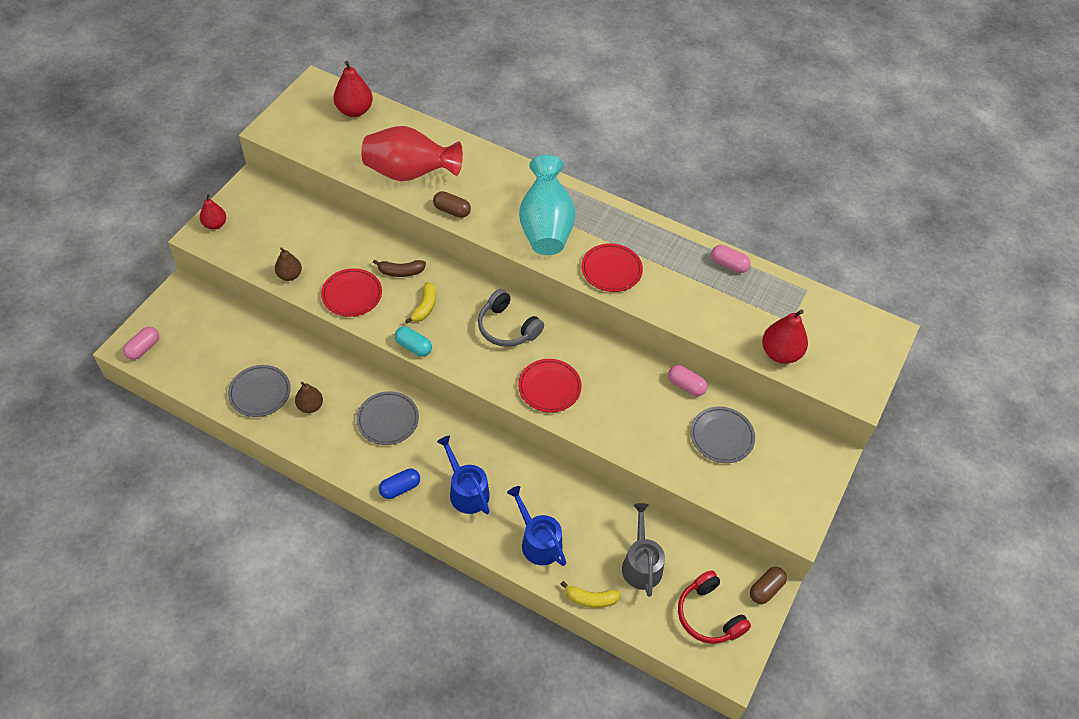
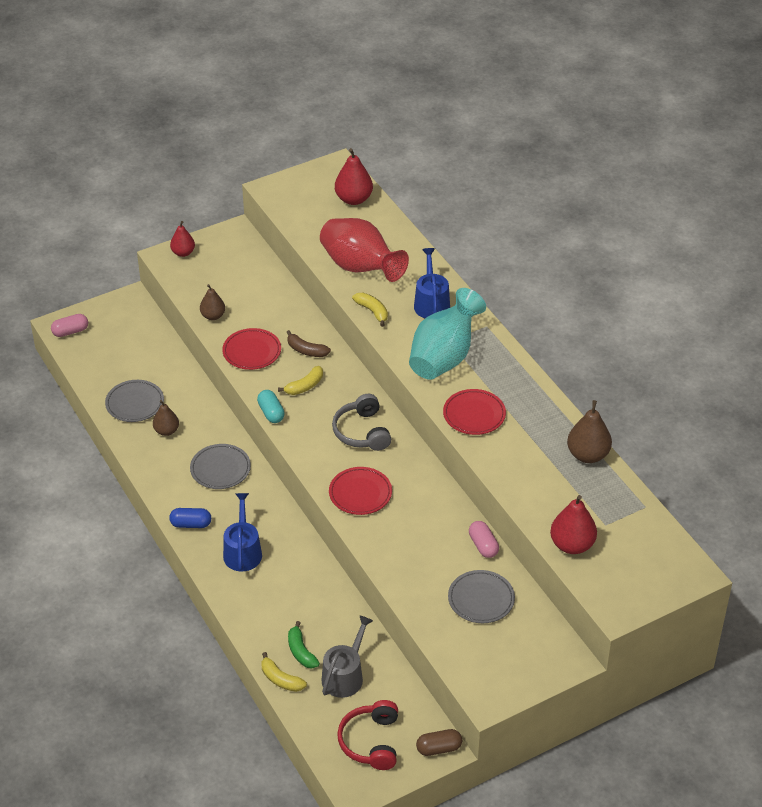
camera: 35 degrees right, 10 degrees down
brown capsule [433,191,471,218] -> yellow banana [352,293,388,327]
blue watering can [507,486,566,566] -> blue watering can moved to [414,248,450,318]
pink capsule [711,245,751,273] -> brown pear [567,400,612,463]
none -> green banana [288,621,320,669]

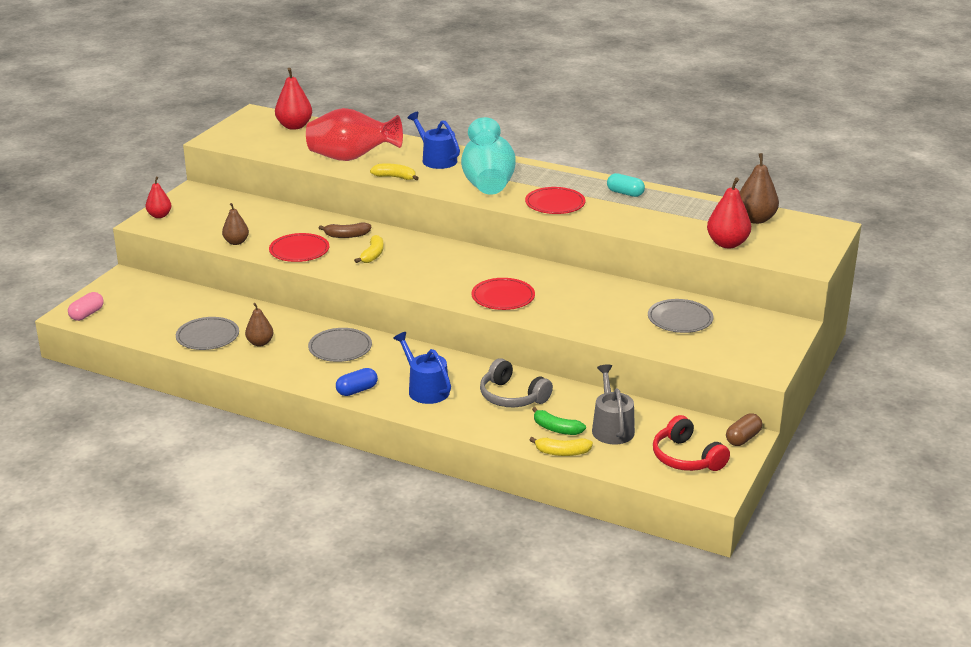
camera: 35 degrees left, 15 degrees down
turquoise capsule [257,390,285,423] -> turquoise capsule moved to [607,173,645,197]
grey headphones [332,394,391,451] -> grey headphones moved to [480,358,553,407]
pink capsule [469,521,499,558] -> none
brown pear [567,400,612,463] -> brown pear moved to [739,153,779,224]

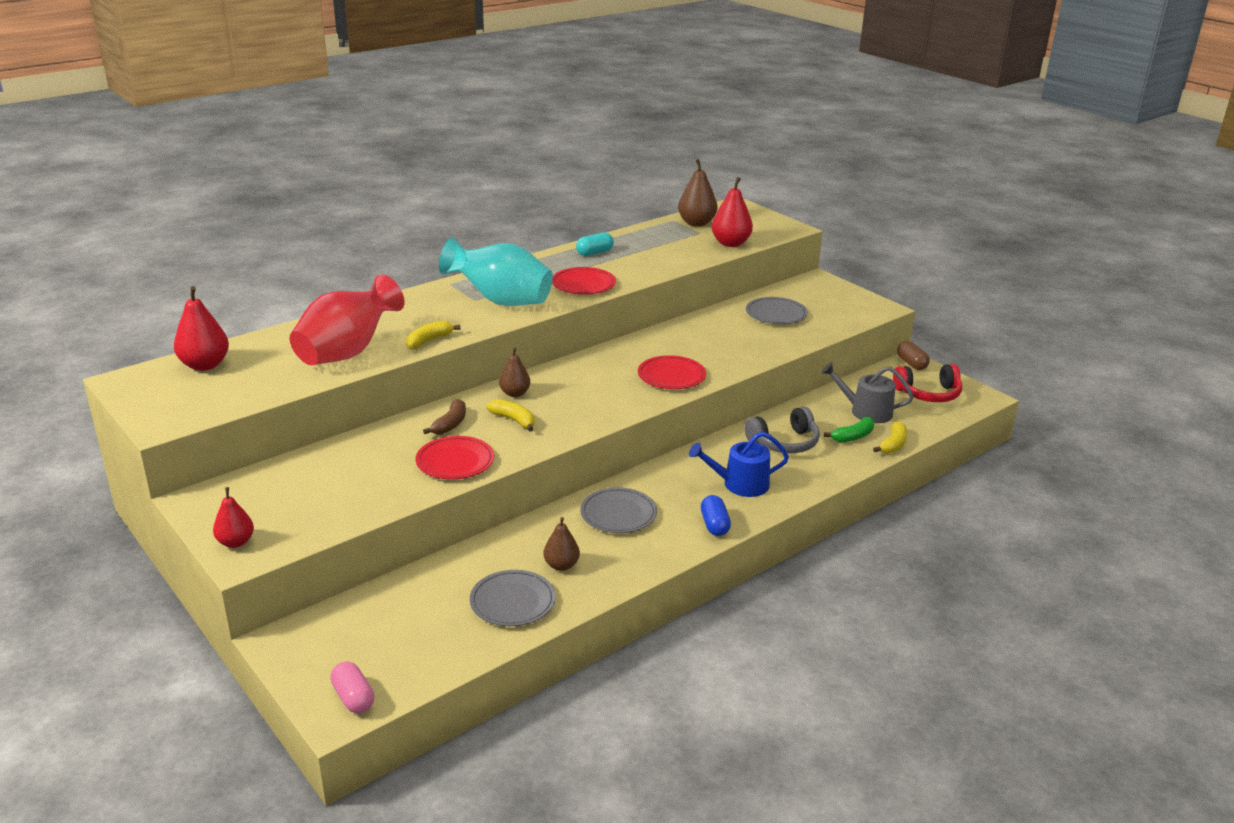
camera: 65 degrees left, 0 degrees up
brown pear [222,203,249,245] -> brown pear moved to [499,348,530,397]
blue watering can [408,112,460,169] -> none

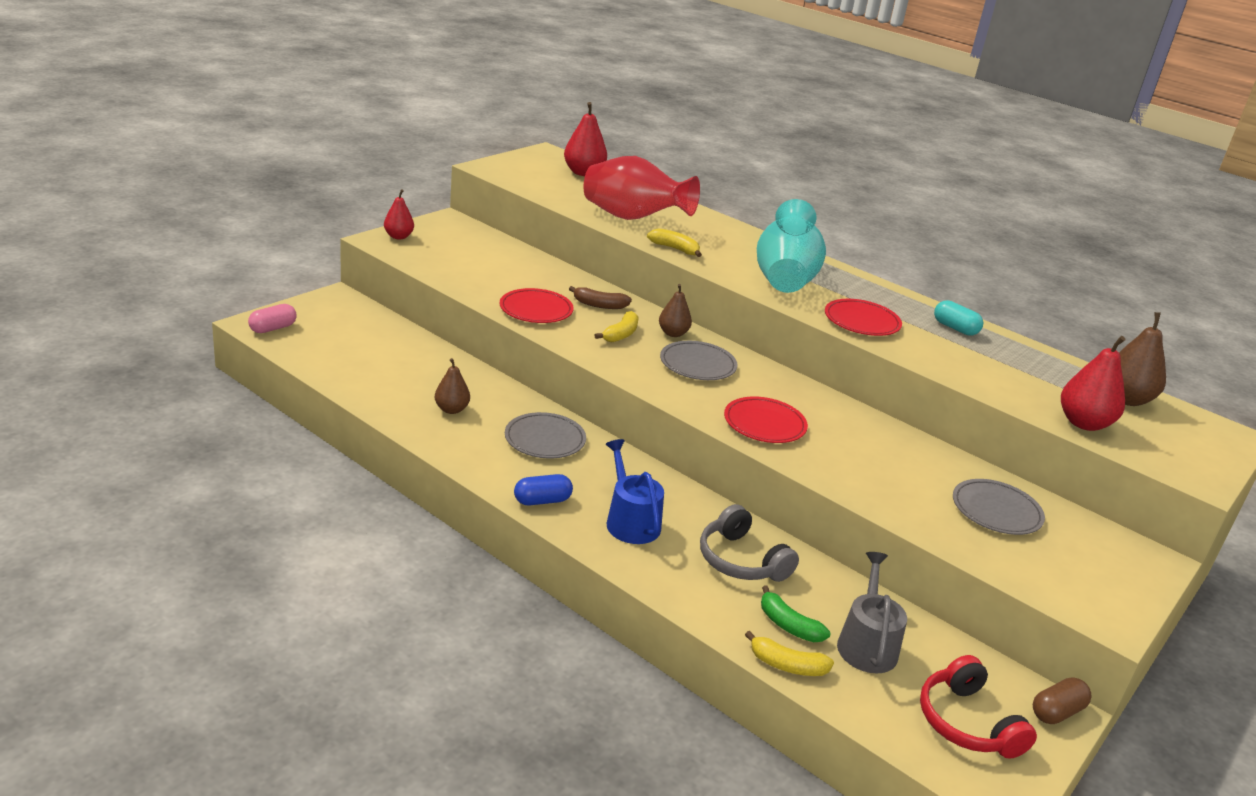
camera: 75 degrees right, 0 degrees up
grey plate [470,570,556,626] -> grey plate moved to [660,341,738,380]

